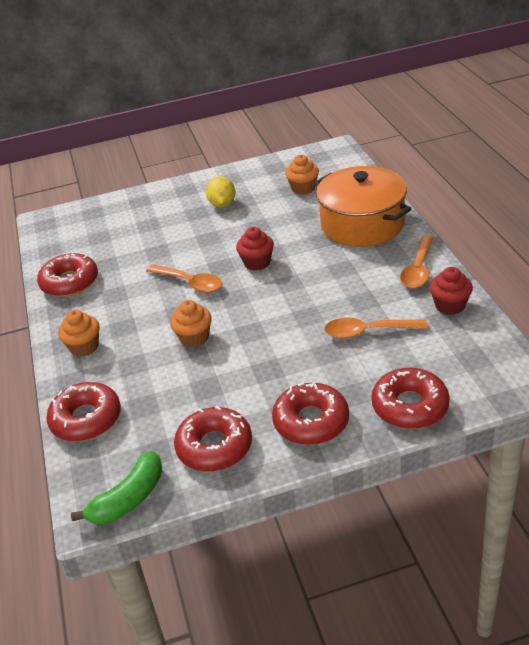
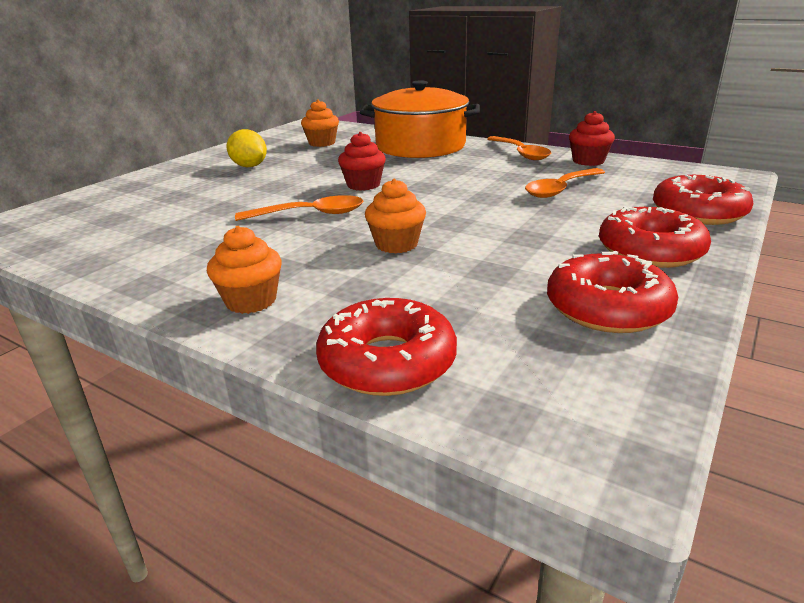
camera: 45 degrees left, 10 degrees down
red donut [37,253,98,297] -> none
green banana [71,451,163,524] -> none

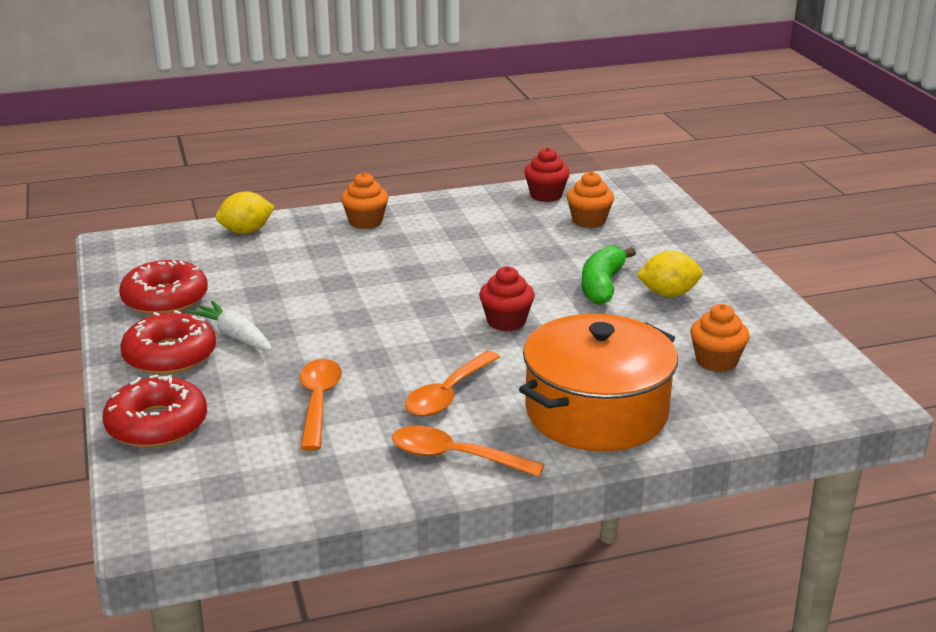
camera: 130 degrees right, 0 degrees up
orange spoon [235,195,363,221] -> orange spoon moved to [405,351,500,416]
red donut [316,298,457,396] -> yellow lemon [216,191,275,234]
orange cupcake [365,179,426,253] -> orange cupcake moved to [567,171,614,228]
red cupcake [569,111,615,166] -> red cupcake moved to [524,148,570,202]
none -> white carrot [188,301,272,350]
none -> green banana [582,245,636,305]

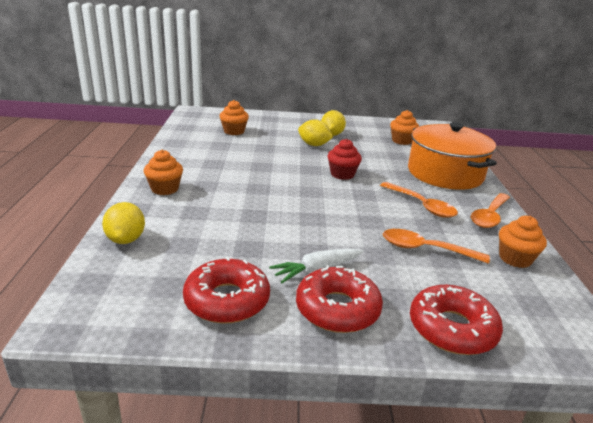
camera: 75 degrees left, 0 degrees up
red cupcake [524,148,570,202] -> none
green banana [582,245,636,305] -> yellow lemon [298,119,333,146]
none -> orange cupcake [499,216,547,268]

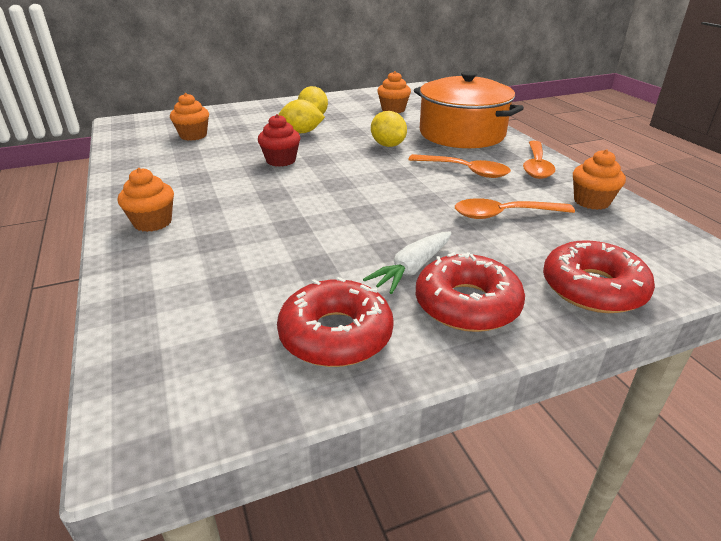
camera: 20 degrees left, 5 degrees up
yellow lemon [102,202,145,244] -> yellow lemon moved to [371,111,407,147]
red cupcake [328,139,362,180] -> red cupcake moved to [258,114,300,167]

